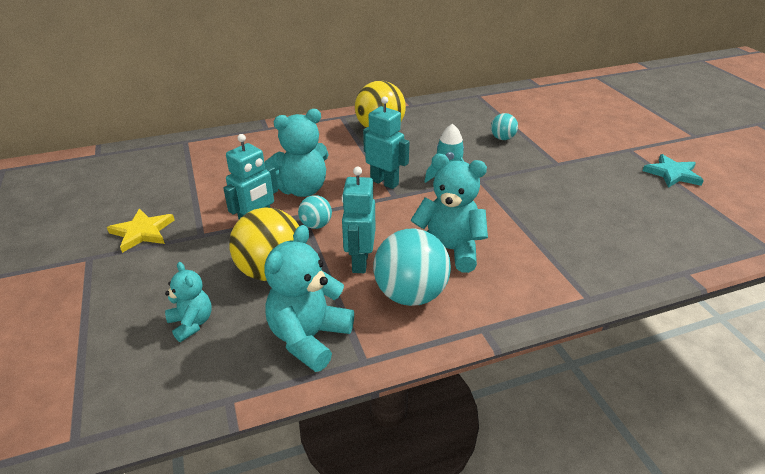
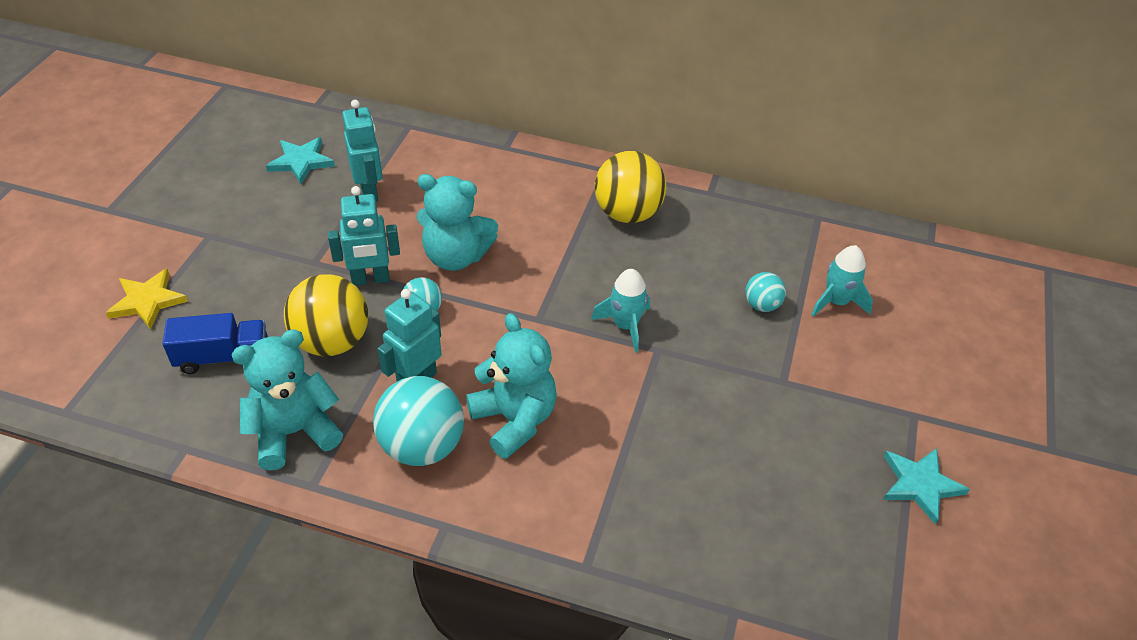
camera: 35 degrees right, 10 degrees up
yellow star [107,209,174,253] -> yellow star moved to [106,269,188,330]
turquoise teddy bear [165,262,212,342] -> blue truck [163,313,268,374]
turquoise robot [363,96,409,189] -> turquoise robot moved to [342,100,383,202]
none -> turquoise star [266,137,335,184]
none -> turquoise rocket [811,245,873,317]

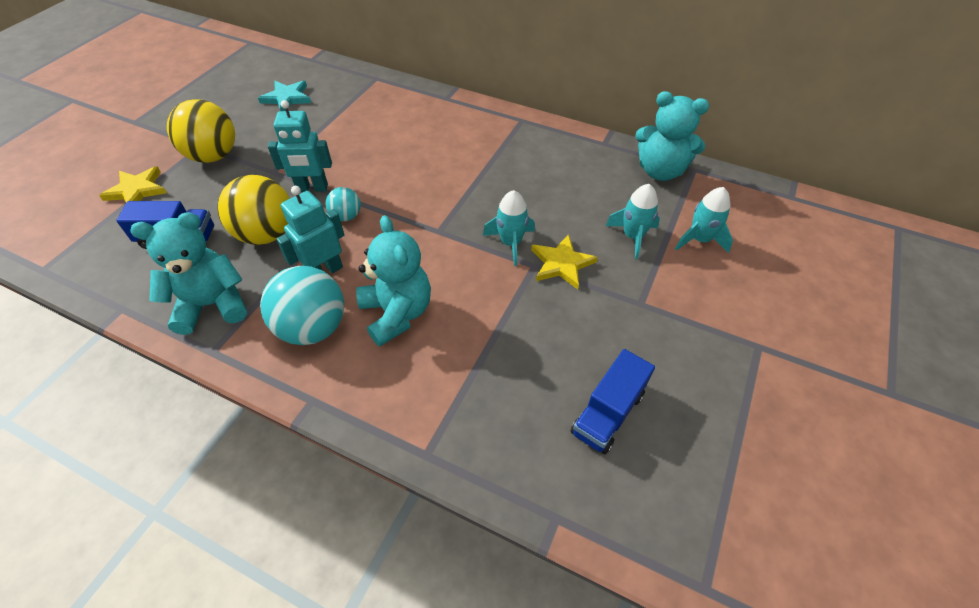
camera: 10 degrees right, 5 degrees up
turquoise robot [342,100,383,202] -> none
turquoise teddy bear [417,174,498,271] -> turquoise teddy bear moved to [635,91,709,181]
yellow ball [594,151,666,223] -> yellow ball moved to [167,99,235,163]
turquoise ball [745,272,786,312] -> turquoise rocket [606,184,660,259]
turquoise star [883,448,970,525] -> none
none -> yellow star [531,234,598,289]
none -> blue truck [571,349,655,454]

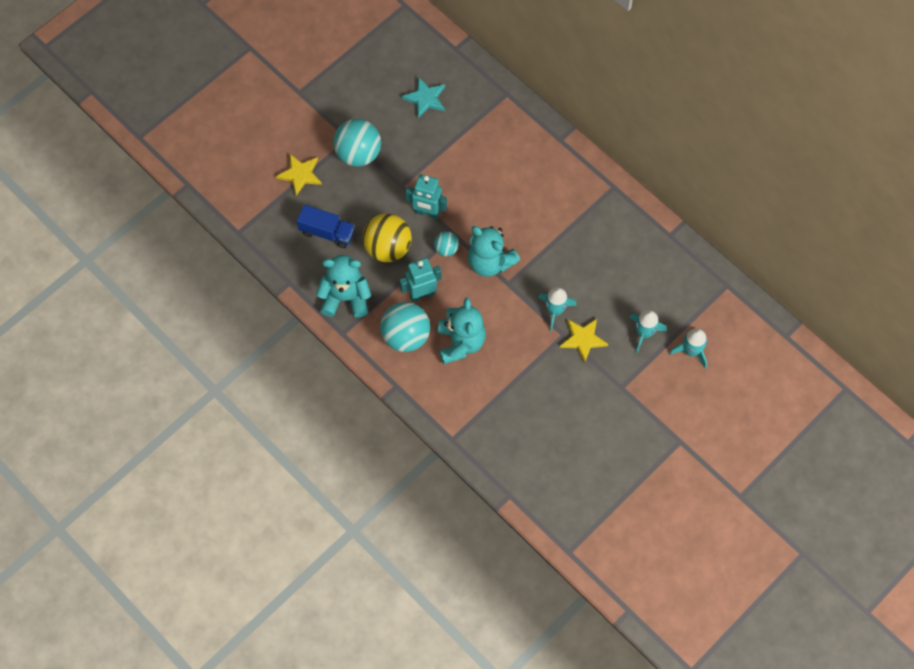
camera: 20 degrees right, 15 degrees up
yellow ball [167,99,235,163] -> turquoise ball [333,119,381,167]
blue truck [571,349,655,454] -> none
turquoise teddy bear [635,91,709,181] -> turquoise teddy bear moved to [468,226,520,277]

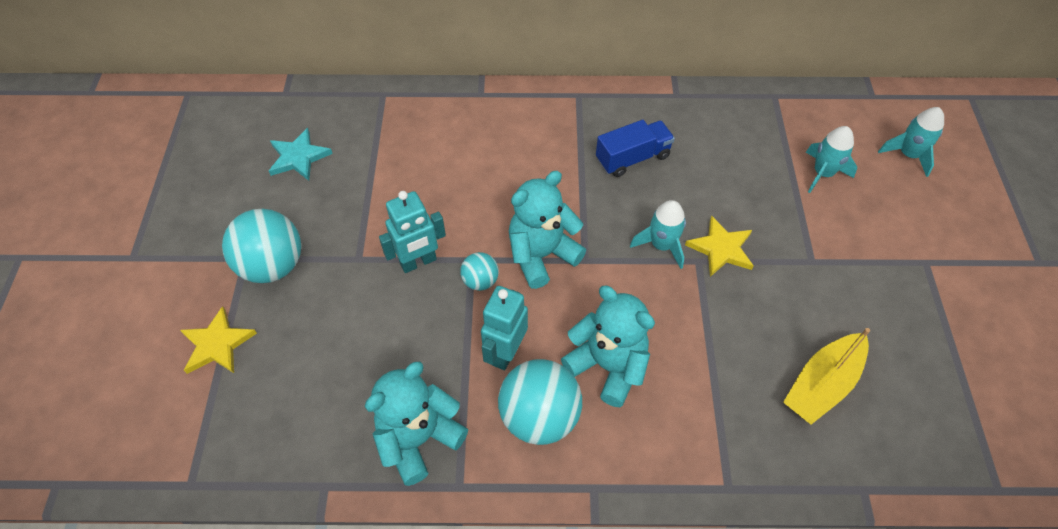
camera: 45 degrees left, 10 degrees down
blue truck [297,205,355,248] -> blue truck moved to [596,120,675,177]
yellow ball [363,214,412,262] -> none
turquoise teddy bear [468,226,520,277] -> turquoise teddy bear turned 150 degrees clockwise [509,171,586,289]
turquoise rocket [630,310,667,353] -> turquoise rocket moved to [878,107,944,177]
none -> yellow boat [783,328,870,425]

